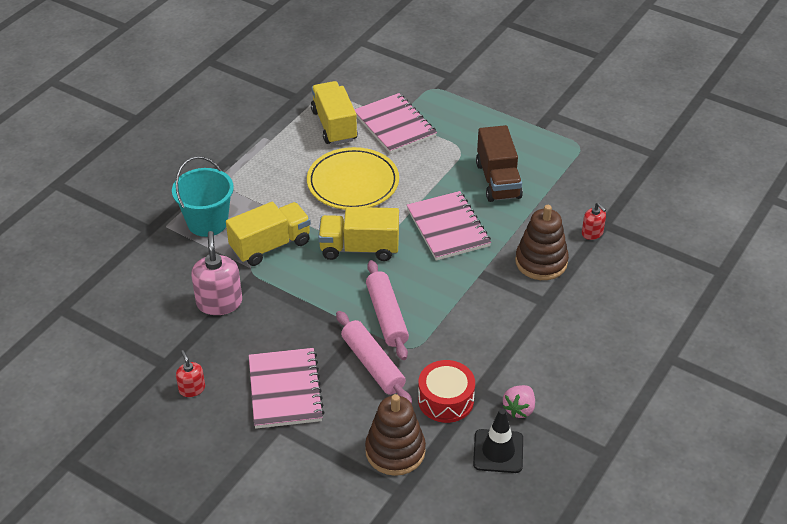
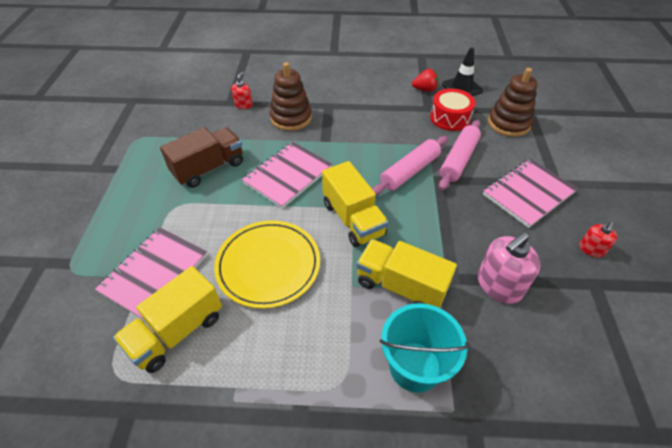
camera: 120 degrees left, 5 degrees up
pink strawberry [503,385,535,418] -> red strawberry [412,69,438,92]

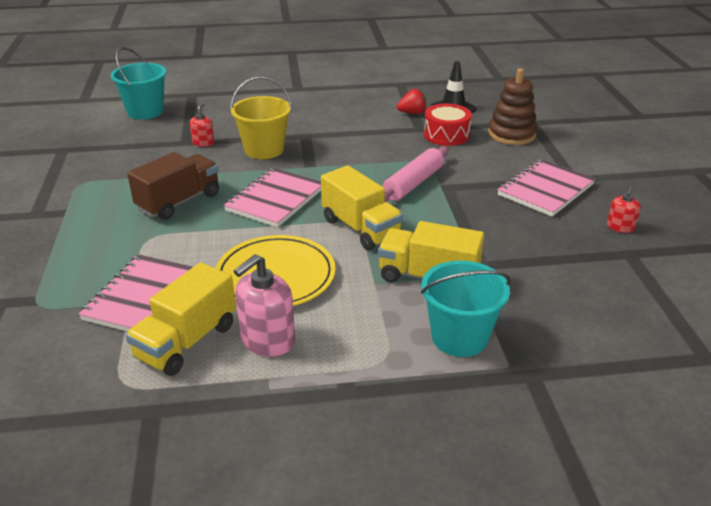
camera: 10 degrees left, 15 degrees down
brown stacking toy [270,62,312,131] -> yellow bucket [230,76,292,159]
pink rolling pin [439,120,481,190] -> none
pink soap dispenser [478,232,540,304] -> pink soap dispenser moved to [234,254,295,357]
none -> turquoise bucket [111,47,167,120]

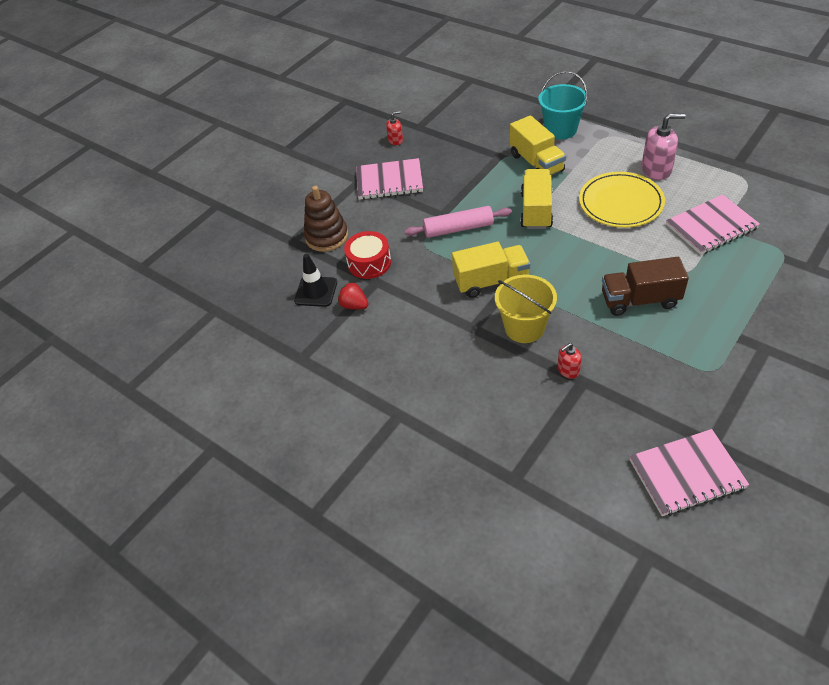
camera: 130 degrees left, 15 degrees up
turquoise bucket [111,47,167,120] -> none
yellow truck [125,262,236,376] -> yellow truck moved to [452,242,530,298]
pink notebook [224,168,321,228] -> pink notebook moved to [629,429,749,516]

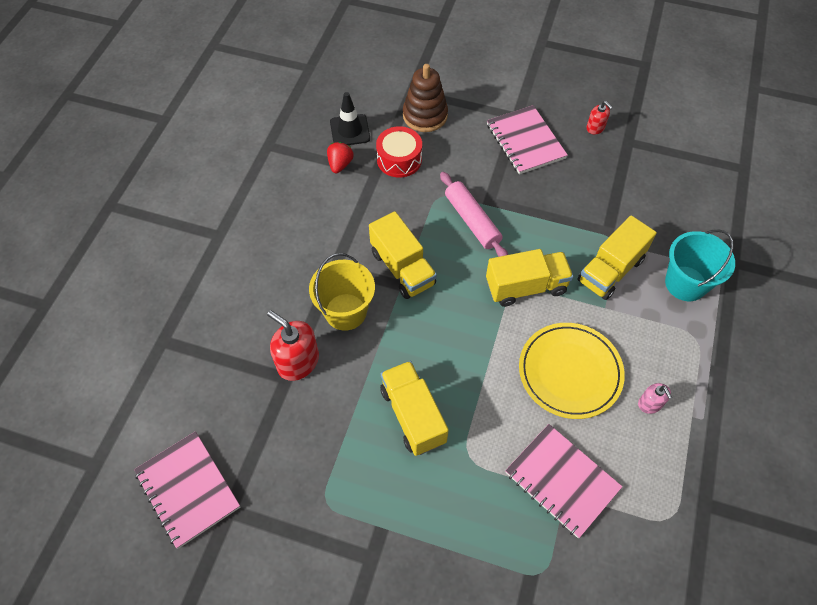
camera: 65 degrees right, 10 degrees up
red soap dispenser [558,343,582,379] -> red soap dispenser [267,310,319,381], size x1.82
brown truck [602,257,689,316] -> yellow truck [380,361,449,456]
pink soap dispenser [642,113,686,180] -> pink soap dispenser [638,383,672,414], size x0.55

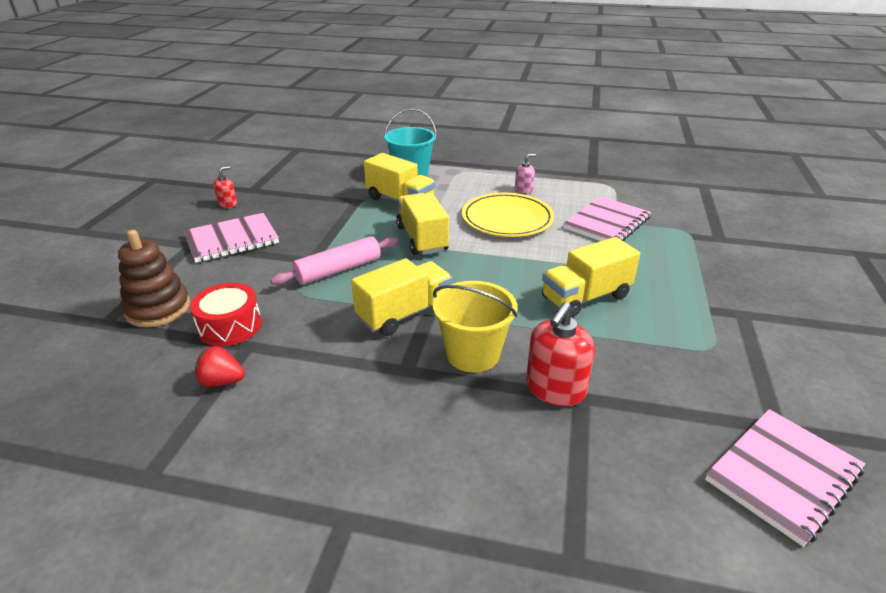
camera: 95 degrees left, 25 degrees down
black traffic cone [330,92,370,145] -> none

